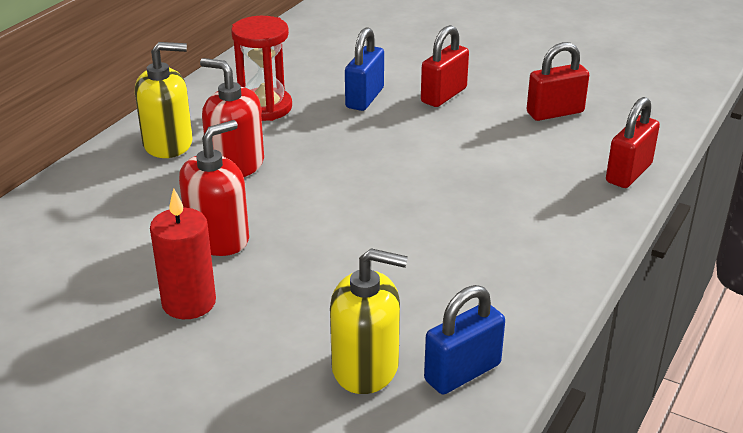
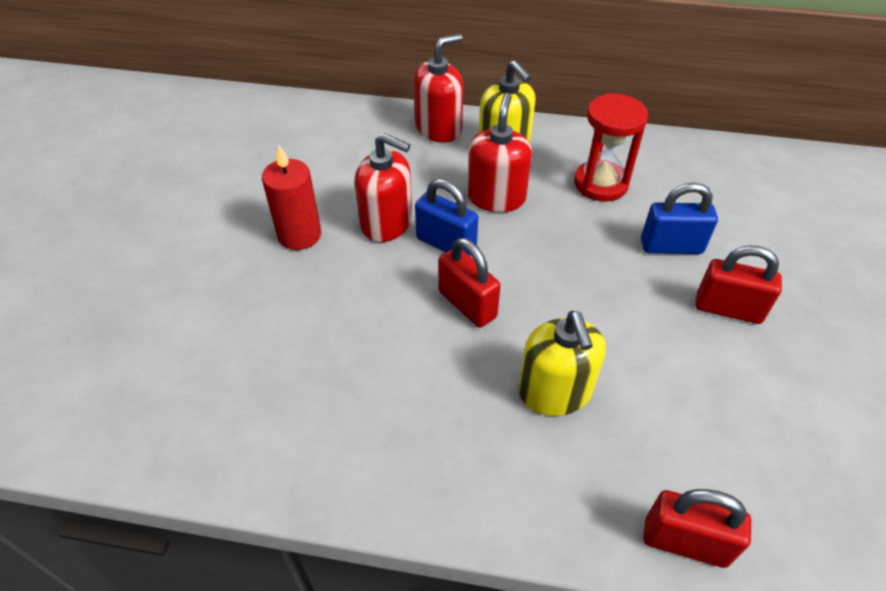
camera: 70 degrees right, 15 degrees up
yellow soap dispenser [330,248,408,394] -> yellow soap dispenser moved to [518,311,606,416]
blue padlock [424,285,505,394] -> blue padlock moved to [415,179,478,256]
red padlock [527,42,589,121] -> red padlock moved to [438,238,501,328]
none -> red soap dispenser [413,34,463,142]

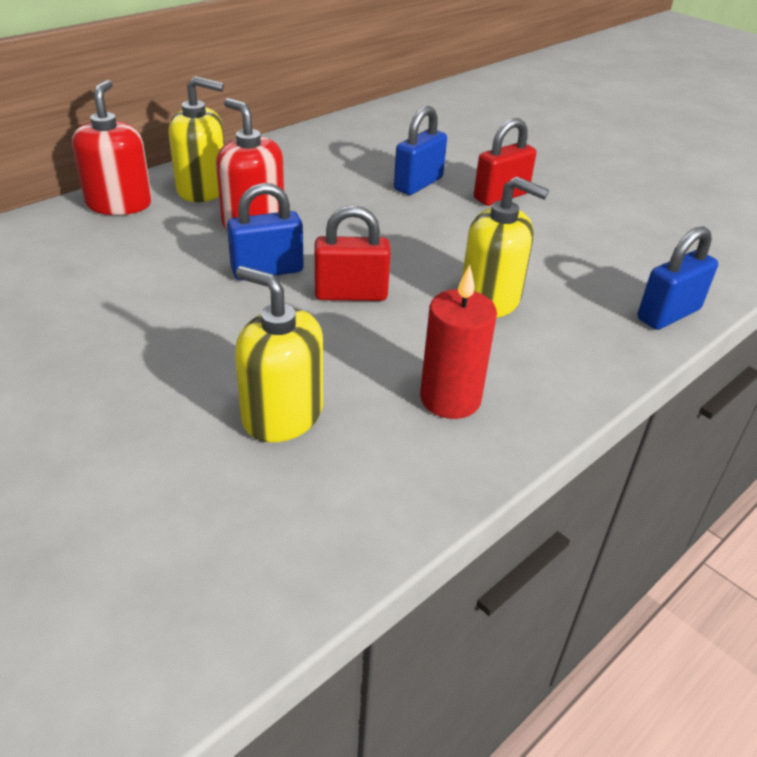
camera: 55 degrees left, 10 degrees down
red candle [262,145,321,250] -> red candle moved to [420,265,497,419]
red soap dispenser [355,133,412,242] -> none
red hourglass [574,93,648,202] -> none
red padlock [643,489,751,568] -> blue padlock [637,226,718,330]
none -> yellow soap dispenser [235,266,323,442]

